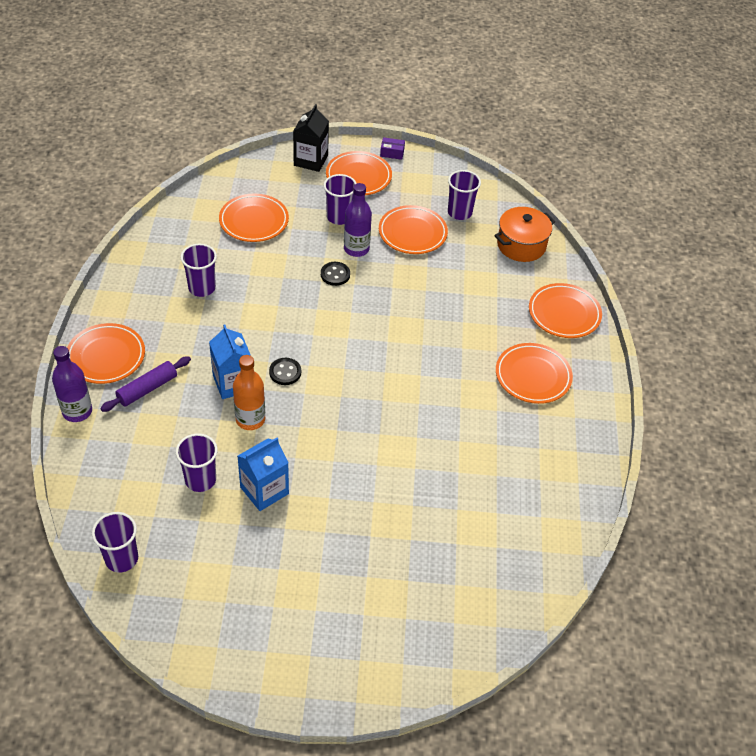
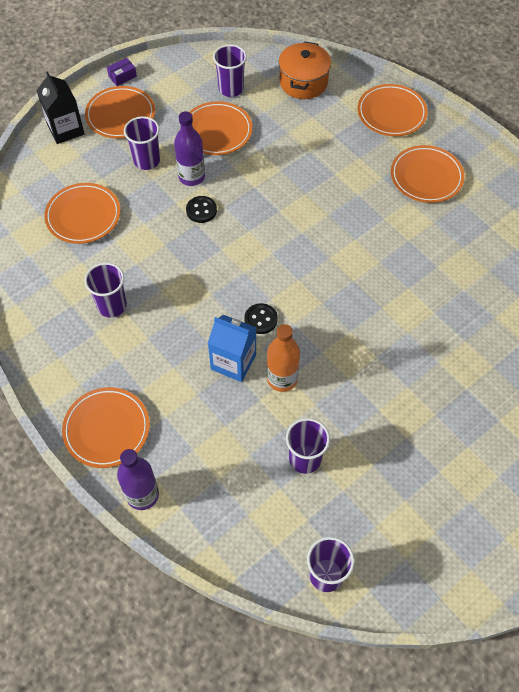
camera: 40 degrees left, 10 degrees up
purple rolling pin [100,356,191,412] -> none
blue carton [238,438,289,511] -> none

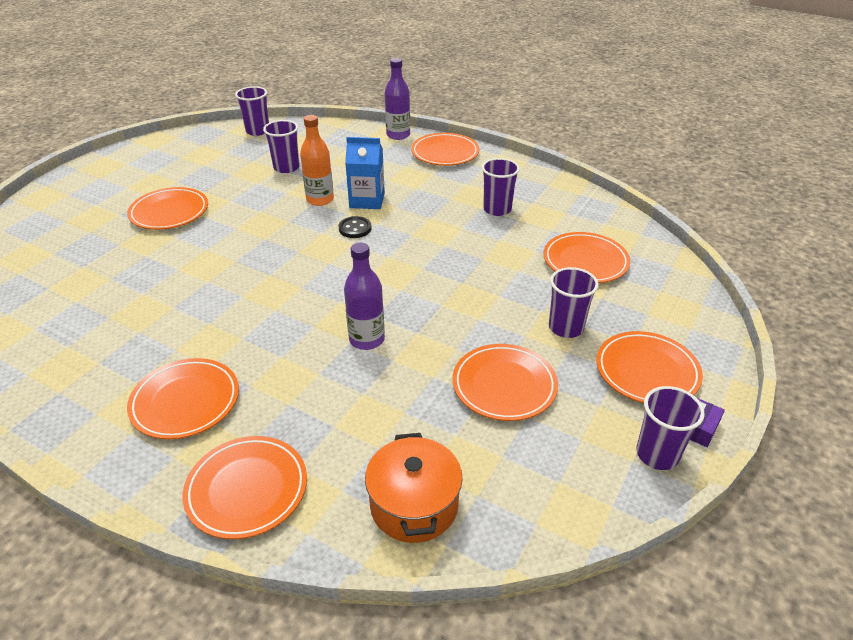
camera: 160 degrees right, 20 degrees down
black carton [36,71,84,144] -> none
purple bottle [174,111,205,186] -> purple bottle moved to [344,242,385,350]
black button [186,196,217,223] -> none
purple cup [213,44,247,97] -> purple cup moved to [636,386,705,470]
none -> orange plate [127,187,208,230]

